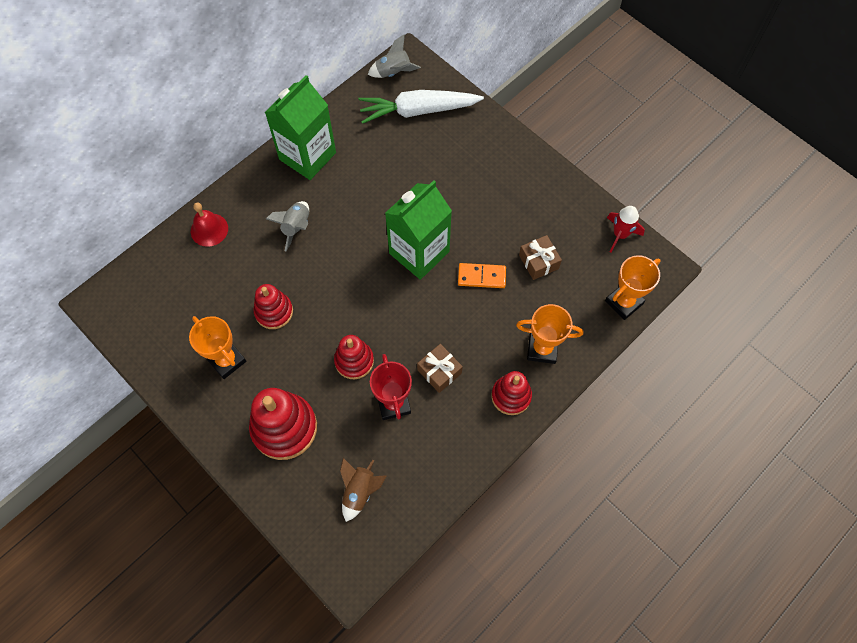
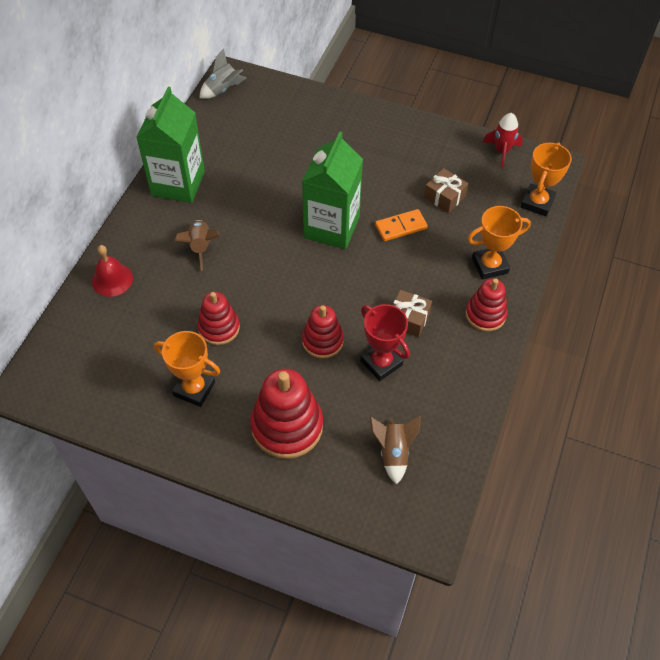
camera: 25 degrees left, 10 degrees down
grey rocket [266,201,309,251] -> brown rocket [175,220,219,271]
white carrot [358,90,484,124] -> none

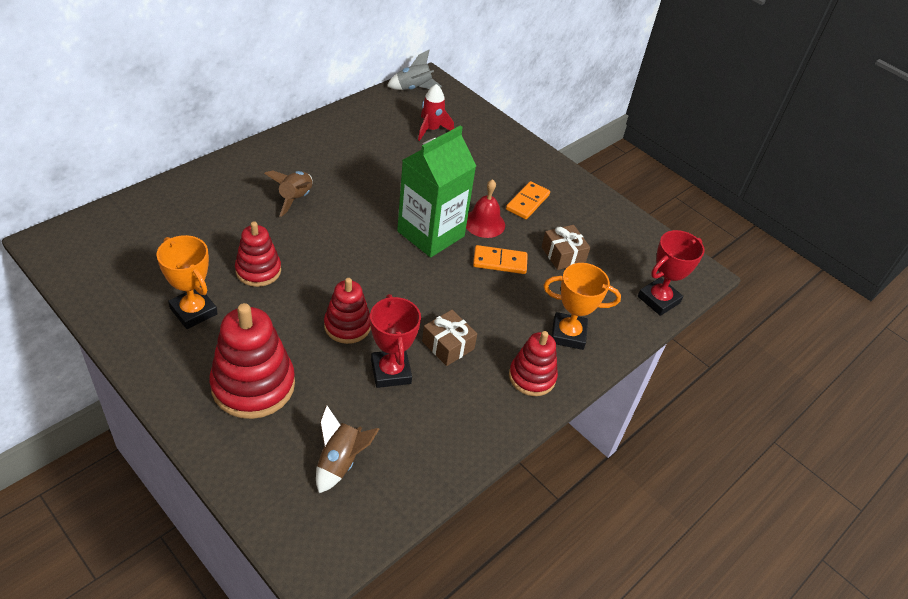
camera: 20 degrees right, 10 degrees down
red bell [92,245,133,297] -> red bell moved to [466,179,505,238]
green carton [136,87,205,203] -> none
red rocket [482,113,523,168] -> red rocket moved to [418,84,454,141]
orange trophy [521,142,572,216] -> red trophy [638,230,705,316]
none -> orange domino [506,181,550,219]

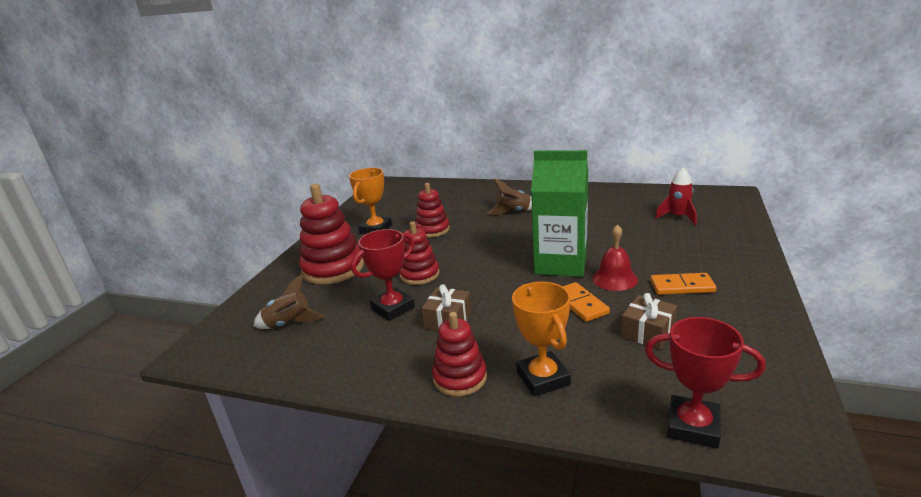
camera: 70 degrees right, 20 degrees down
grey rocket [387,50,442,90] -> none

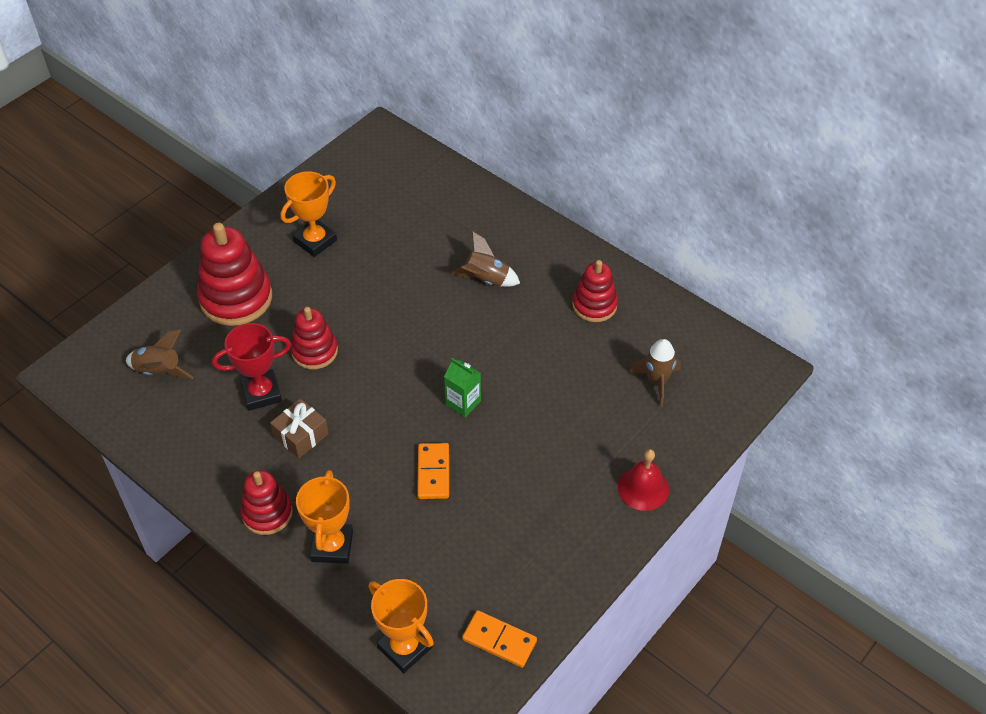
camera: 20 degrees right, 25 degrees up
red stacking toy [415,183,450,238] -> red stacking toy moved to [572,260,618,322]
green carton [531,150,588,277] -> green carton [444,358,481,417], size x0.46
red bell [592,224,638,291] -> red bell moved to [618,449,669,511]
brown gift [621,293,677,350] -> none
red trophy [645,317,766,448] -> orange trophy [369,579,434,673]
orange domino [650,273,716,295] -> orange domino moved to [462,610,537,668]
red rocket [655,168,697,225] -> brown rocket [629,339,681,406]

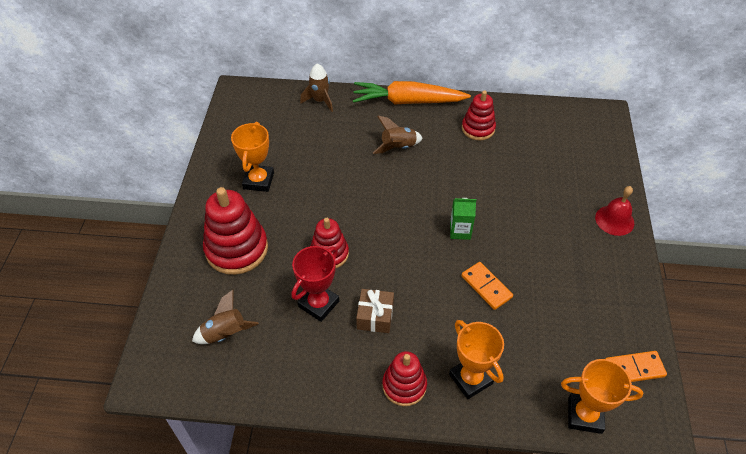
camera: 35 degrees left, 0 degrees up
brown rocket [629,339,681,406] -> brown rocket moved to [300,63,333,112]
none -> orange carrot [353,81,471,104]

